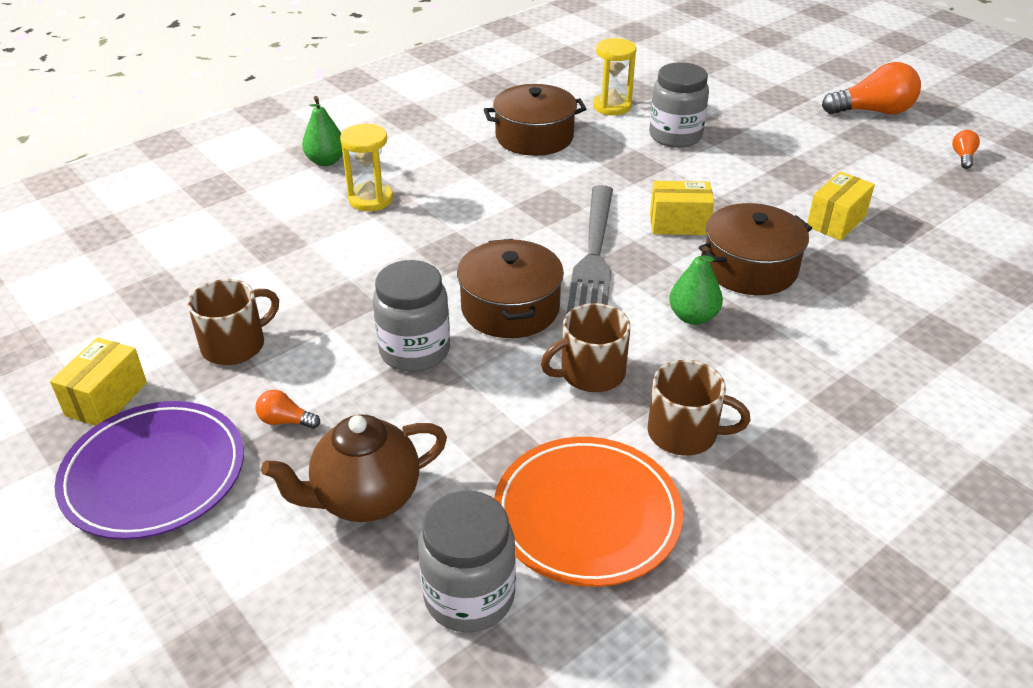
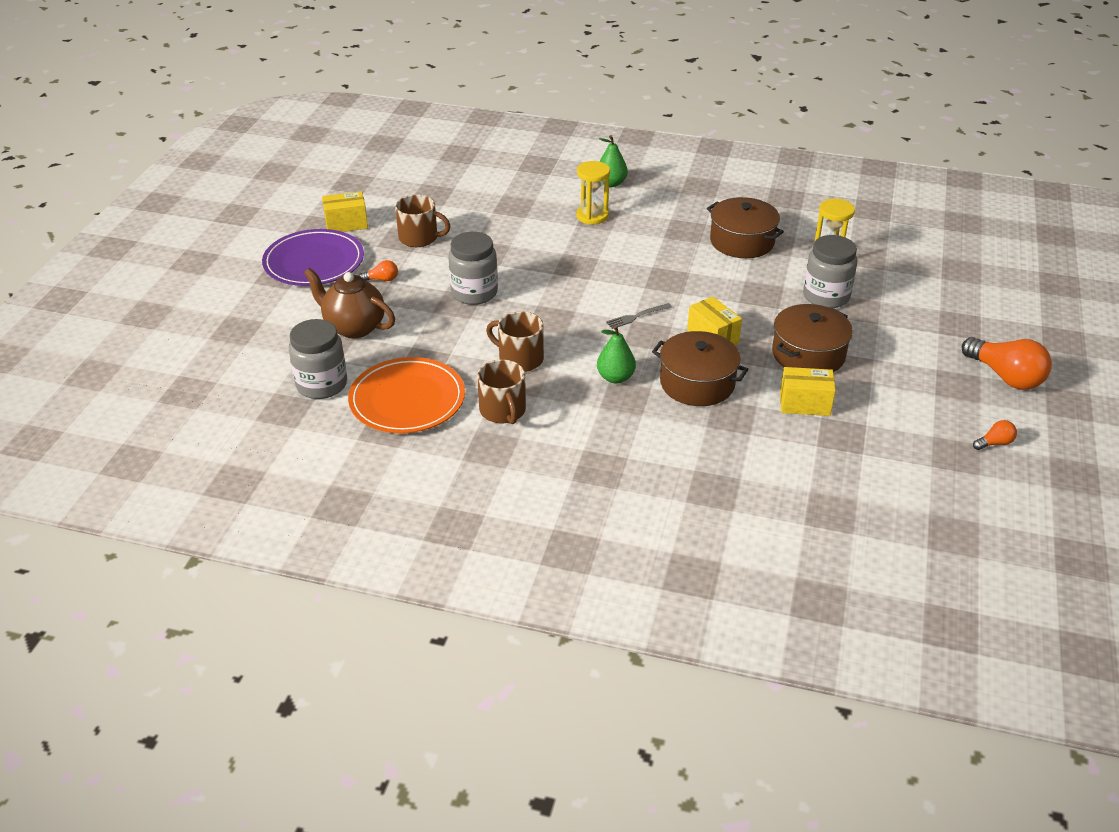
camera: 55 degrees right, 0 degrees up
orange light bulb [256,390,320,429] -> orange light bulb turned 105 degrees clockwise [359,260,398,281]
brown pot [457,239,564,338] -> brown pot moved to [772,304,853,372]
grey fork [567,185,613,313] -> grey fork [606,303,672,329], size x0.44

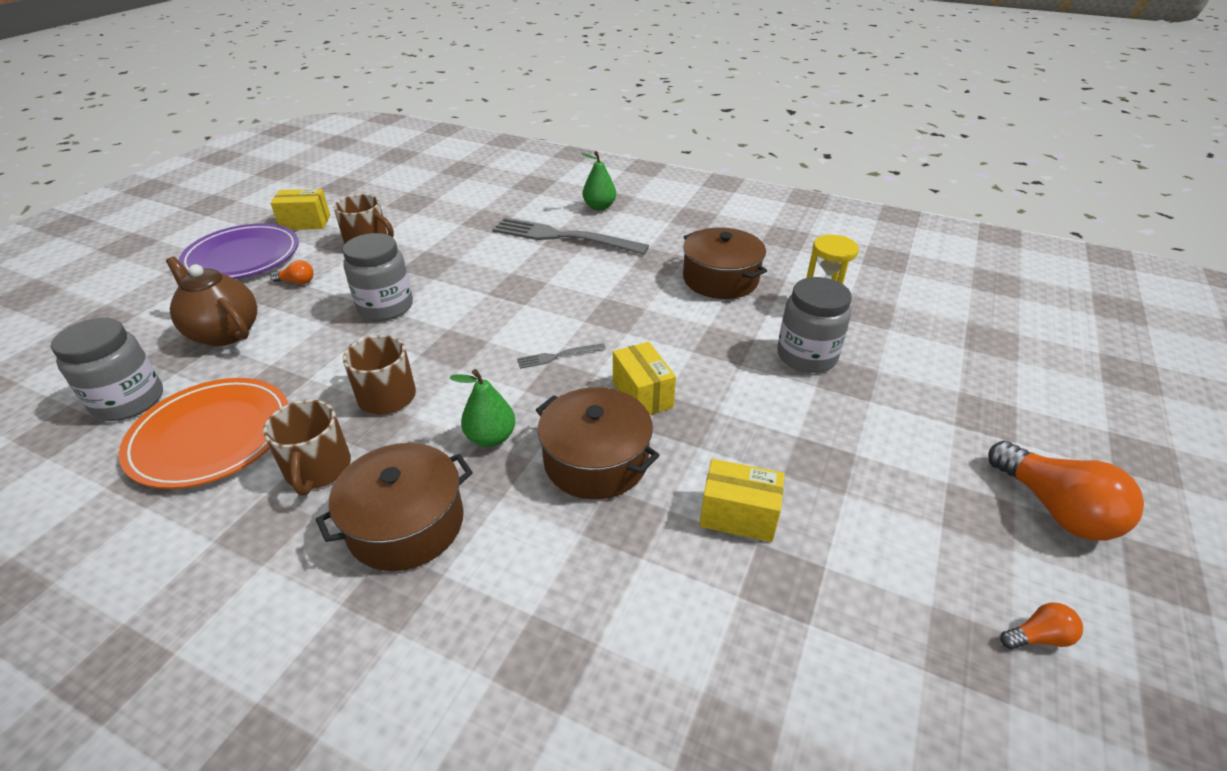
camera: 10 degrees right, 0 degrees up
yellow hourglass [576,161,610,225] -> grey fork [492,217,649,255]
brown pot [772,304,853,372] -> brown pot moved to [316,443,473,571]

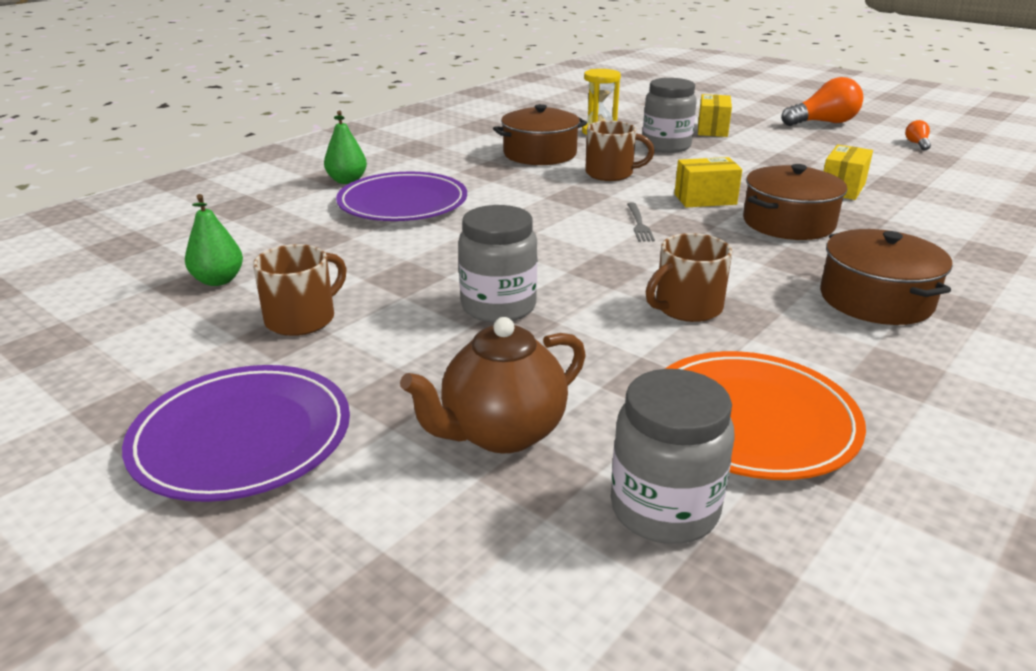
camera: 75 degrees left, 10 degrees down
brown mug [263,399,351,496] -> brown mug moved to [585,121,654,181]
yellow box [270,189,331,230] -> yellow box moved to [698,94,732,137]
orange light bulb [270,260,314,284] -> none
green pear [450,369,516,447] -> green pear moved to [185,194,243,286]
grey fork [492,217,649,255] -> purple plate [336,172,467,221]

